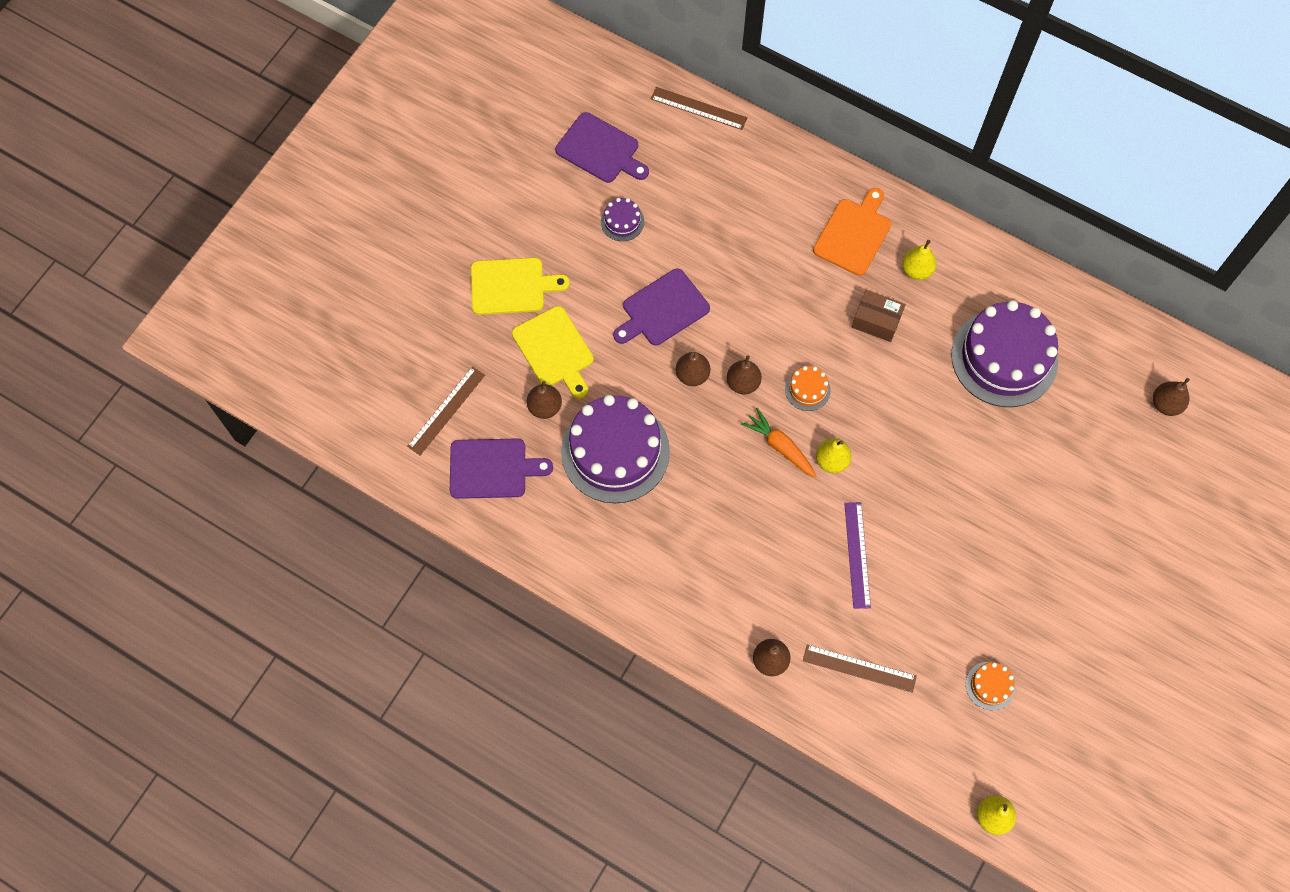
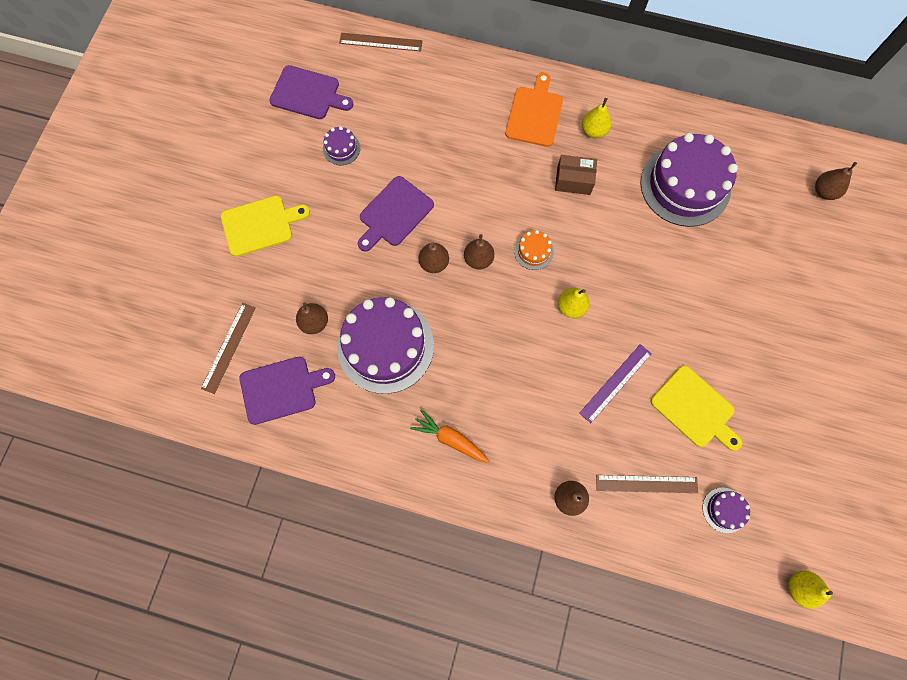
camera: 15 degrees left, 5 degrees up
yellow cutting board [512,306,594,399] -> yellow cutting board moved to [651,366,742,451]
orange carrot [741,408,816,477] -> orange carrot moved to [410,409,490,463]
purple ruler [844,502,871,609] -> purple ruler turned 60 degrees clockwise [579,344,652,423]
orange cake [966,662,1015,710] -> none
none -> purple cake [703,488,750,533]

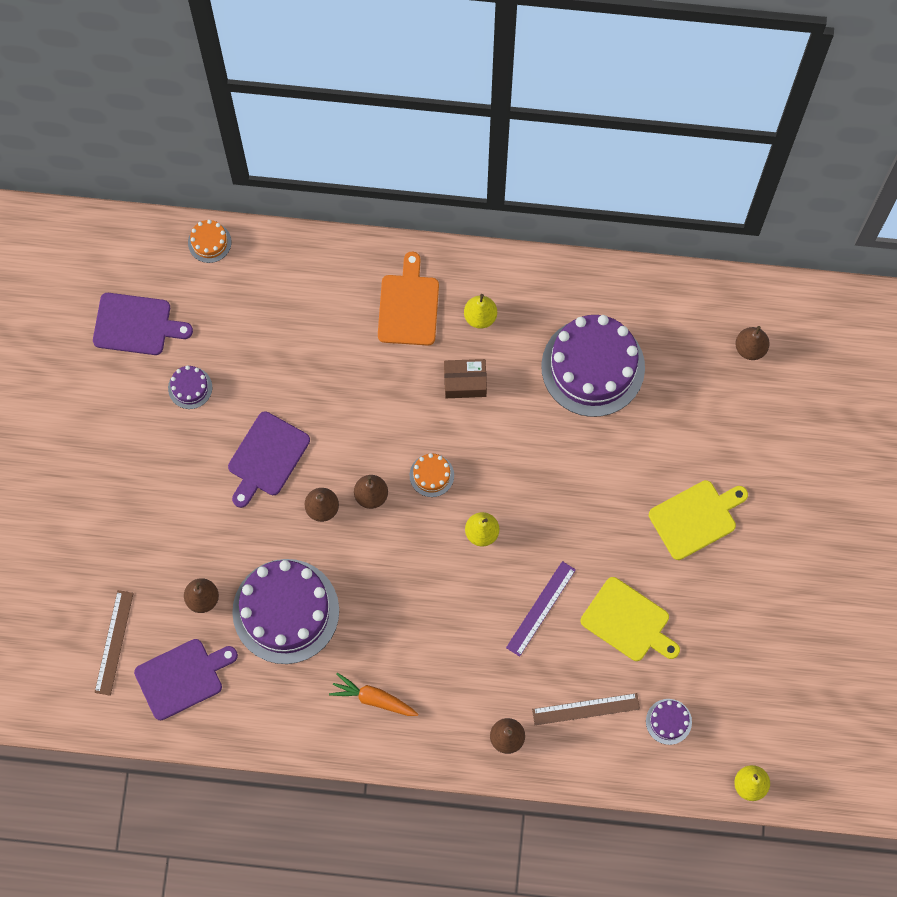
camera: 10 degrees left, 0 degrees up
yellow cutting board [221,196,310,257] -> yellow cutting board moved to [649,480,748,560]
brown ruler [339,33,423,52] -> orange cake [188,220,231,263]

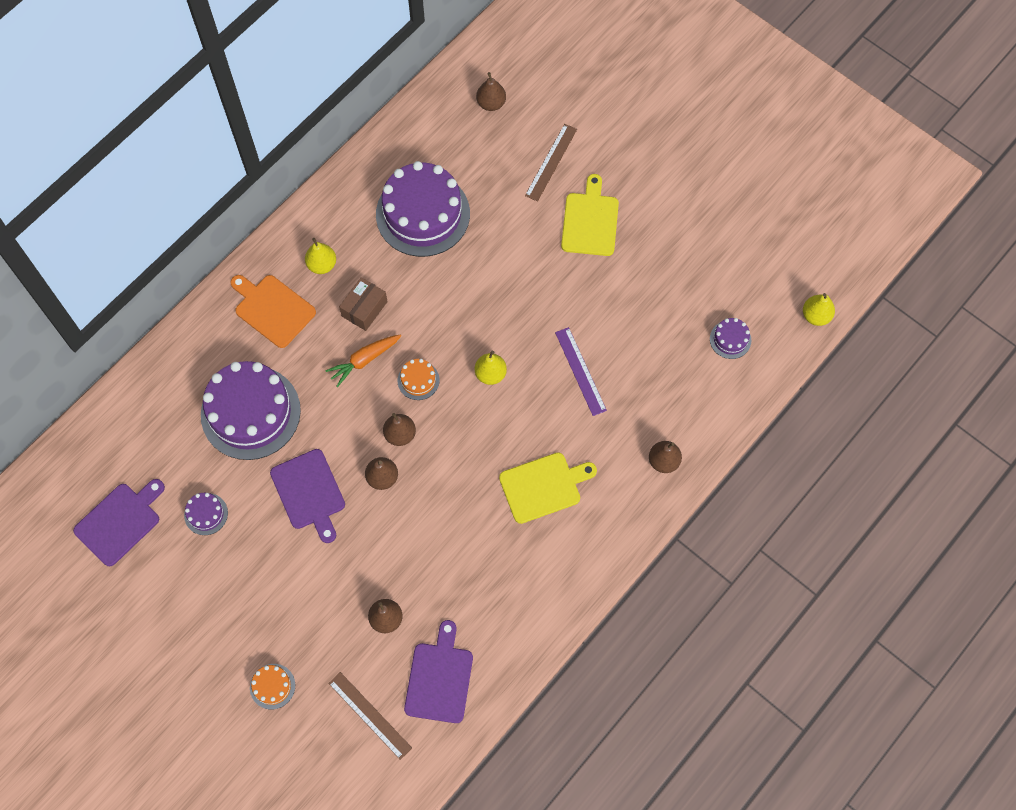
camera: 55 degrees left, 5 degrees down
orange cake [188,220,231,263] -> orange cake moved to [250,664,295,709]
purple cake [232,559,339,664] -> purple cake moved to [201,361,301,460]
orange carrot [329,673,418,716] -> orange carrot moved to [325,335,401,387]
brown ruler [532,693,640,725] -> brown ruler moved to [525,124,577,202]
yellow cutting board [581,577,680,661] -> yellow cutting board moved to [499,452,597,524]

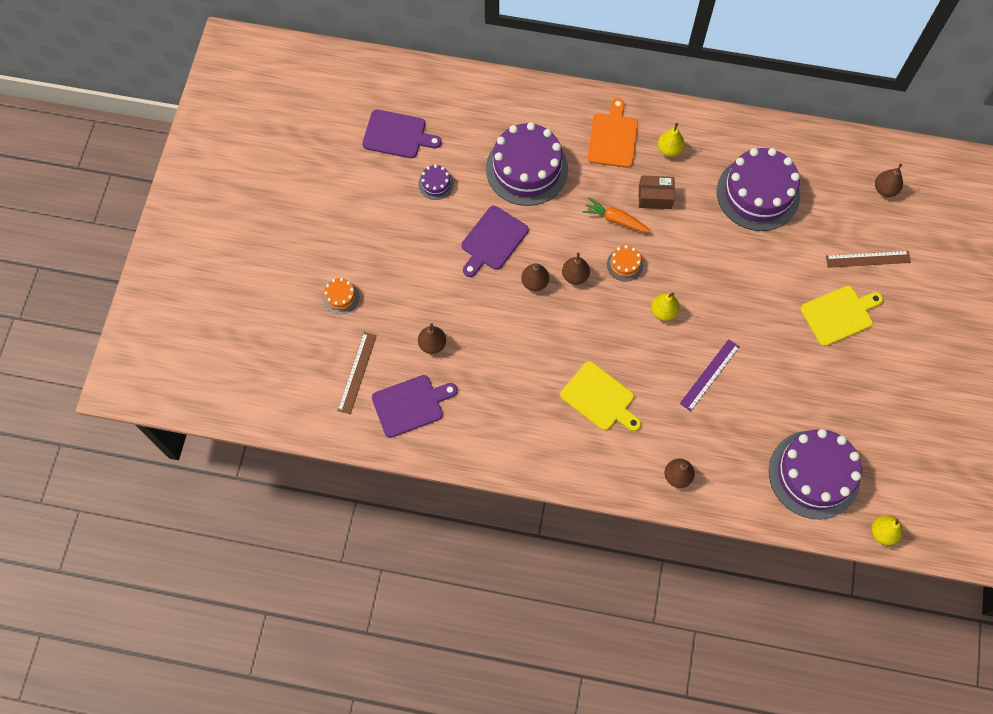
camera: 60 degrees right, 0 degrees up
purple cake [710,318,751,359] -> purple cake [769,429,862,519], size x2.34

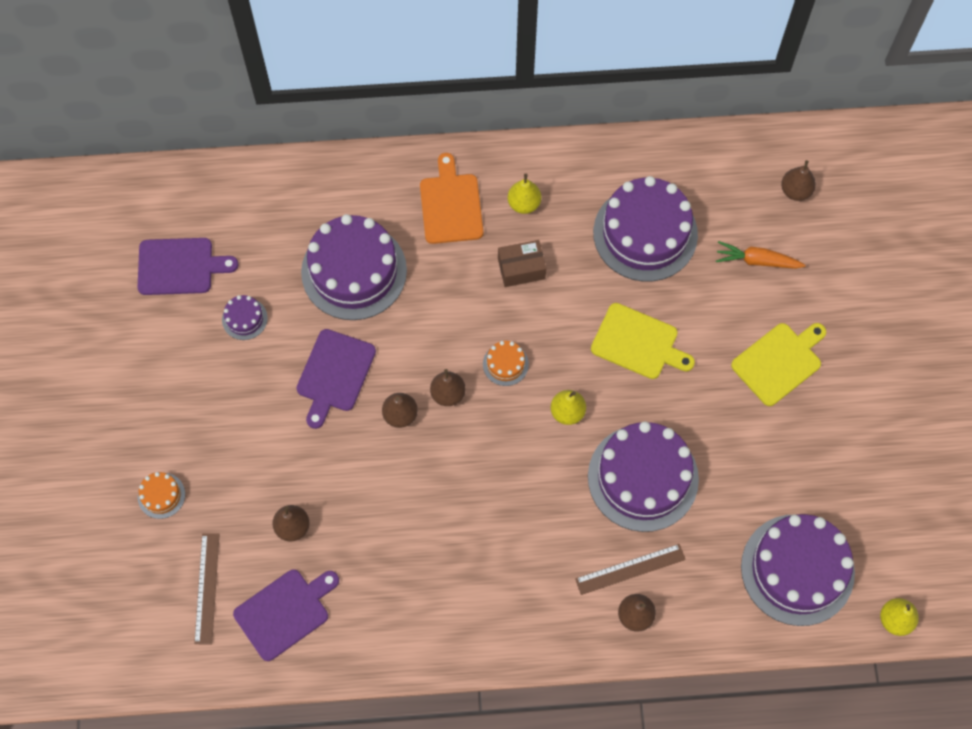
camera: 15 degrees left, 0 degrees up
yellow cutting board [560,361,641,431] -> yellow cutting board moved to [591,303,695,379]
orange carrot [582,197,651,232] -> orange carrot moved to [716,241,806,269]
purple ruler [680,339,740,412] -> purple cake [588,421,699,532]
brown ruler [826,251,911,268] -> brown ruler moved to [575,544,686,595]

